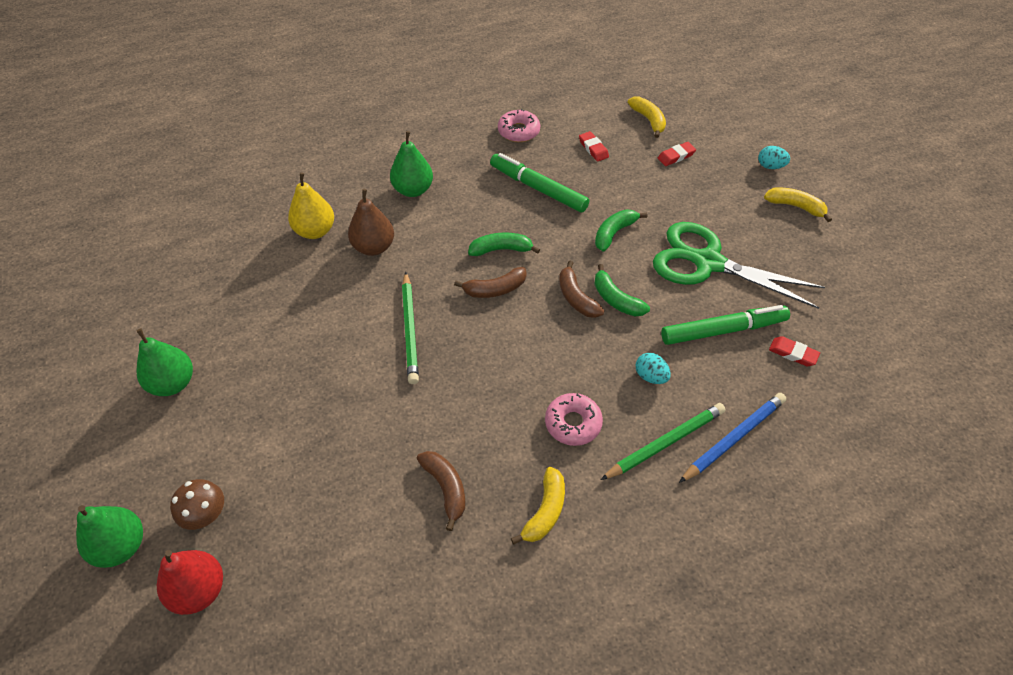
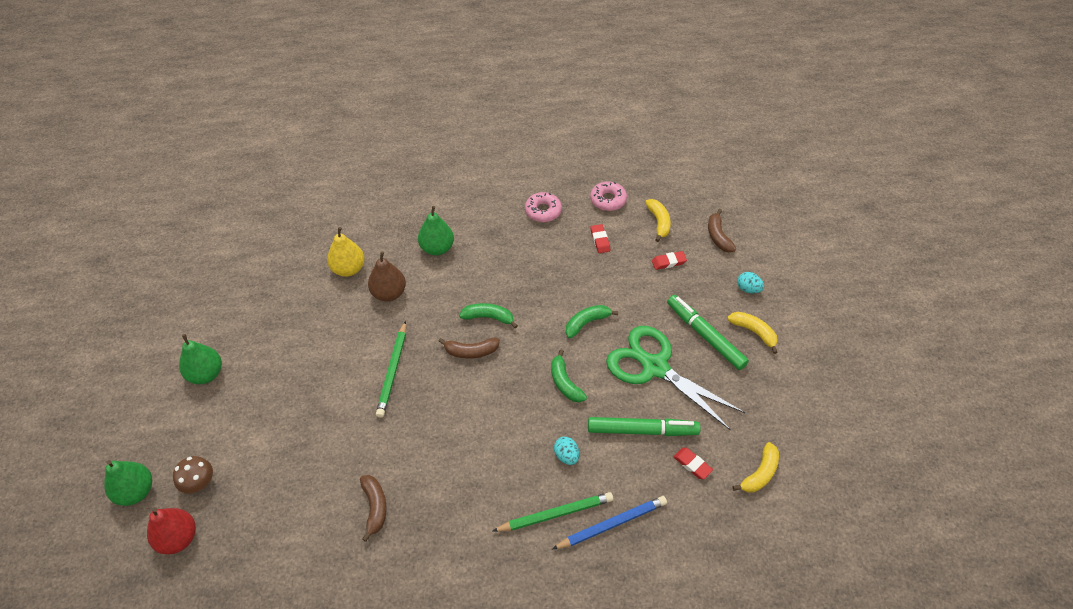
camera: 15 degrees right, 0 degrees up
green marker [490,153,589,212] -> green marker moved to [667,295,749,370]
yellow banana [511,467,565,544] -> yellow banana moved to [733,442,779,493]
pink donut [545,393,603,446] -> pink donut moved to [590,181,627,211]
brown banana [559,260,604,318] -> brown banana moved to [708,209,736,253]

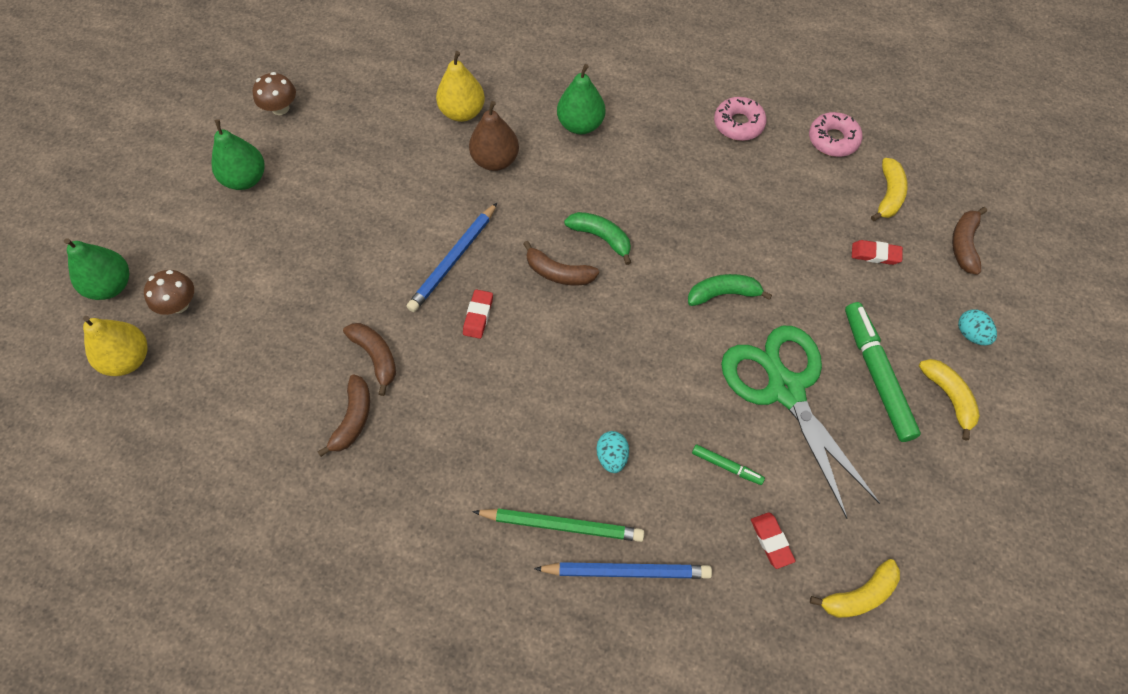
camera: 25 degrees right, 10 degrees up
red pear [147,507,196,554] -> yellow pear [83,316,148,376]
green pencil [376,321,406,418] -> blue pencil [406,203,497,312]
green banana [551,349,587,402] -> none
green marker [588,417,701,436] -> green marker [692,445,765,485], size x0.48
red eraser [591,224,610,253] -> red eraser moved to [463,289,493,339]
none -> brown mushroom [253,72,296,115]
none -> brown banana [343,323,396,396]

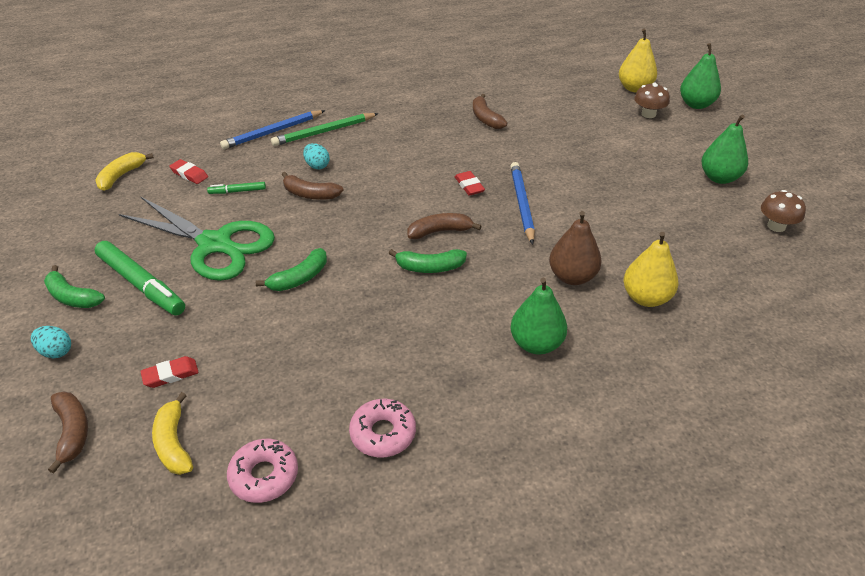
camera: 145 degrees right, 20 degrees down
brown banana [343,323,396,396] -> brown banana moved to [282,172,343,200]
yellow banana [919,359,980,440] -> green banana [44,265,105,308]

